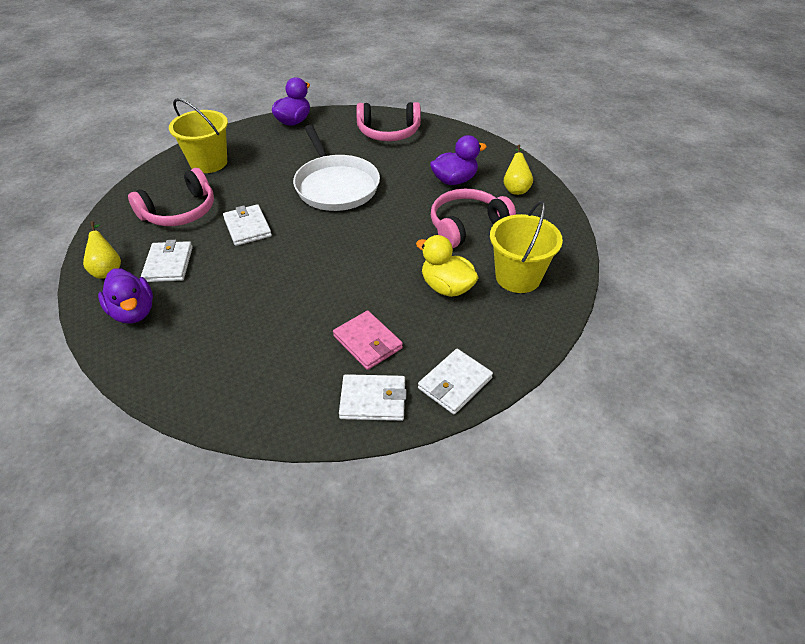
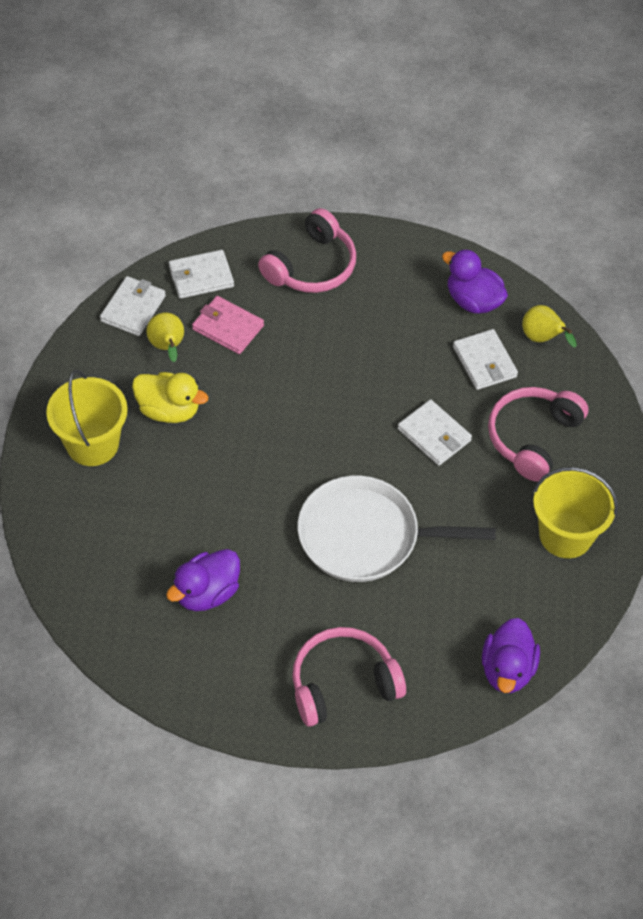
camera: 160 degrees right, 10 degrees up
white pan [293,125,380,211] -> white pan turned 45 degrees counterclockwise [298,476,496,582]
pink headphones [431,189,516,248] -> pink headphones moved to [258,208,356,293]
yellow pear [504,145,533,195] -> yellow pear moved to [146,313,184,362]

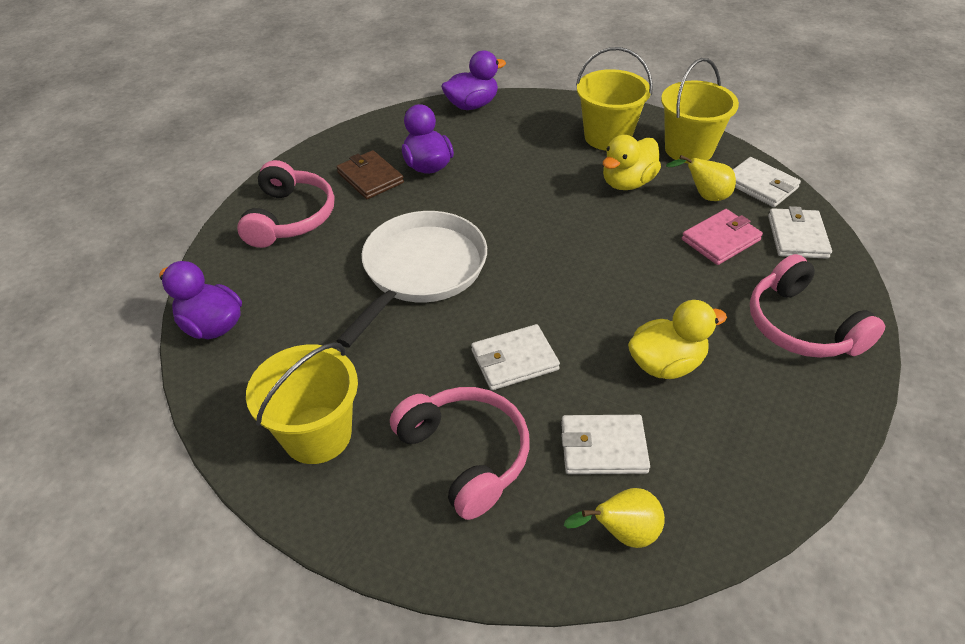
camera: 115 degrees right, 10 degrees down
purple duck [442,249,508,314] -> purple duck moved to [441,51,506,110]
none -> brown wallet [337,150,404,199]
none -> yellow duck [628,300,727,379]
none -> yellow bucket [661,58,739,163]

